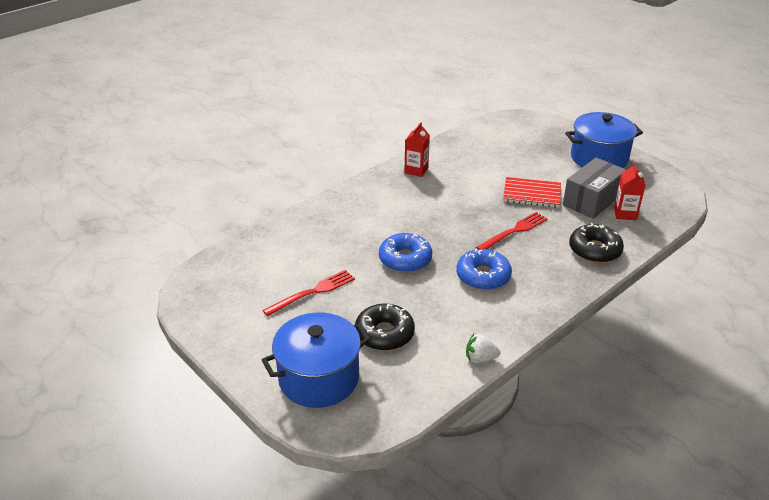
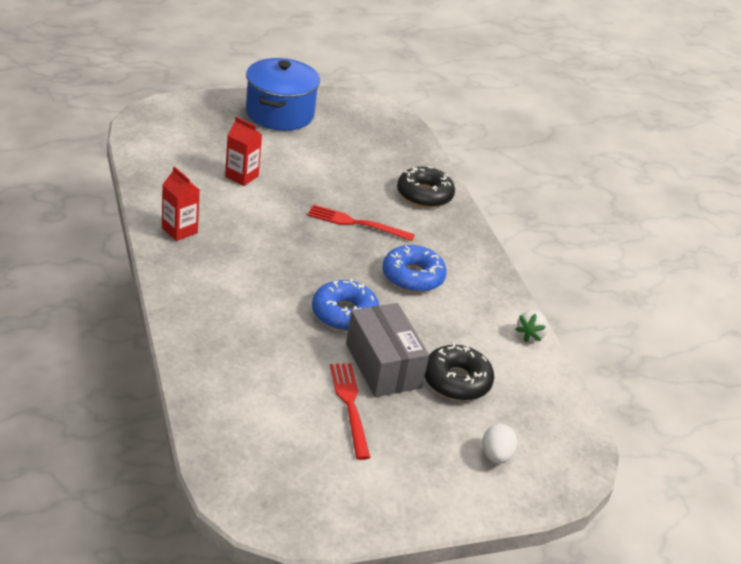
camera: 70 degrees left, 0 degrees up
blue pot [262,313,371,408] -> white egg [482,424,517,464]
red fork [476,212,548,249] -> red fork turned 60 degrees counterclockwise [307,205,415,241]
red notebook [503,177,561,208] -> none
grey box [563,158,626,219] -> grey box moved to [346,303,429,397]
red carton [614,163,645,220] -> red carton moved to [225,117,262,186]

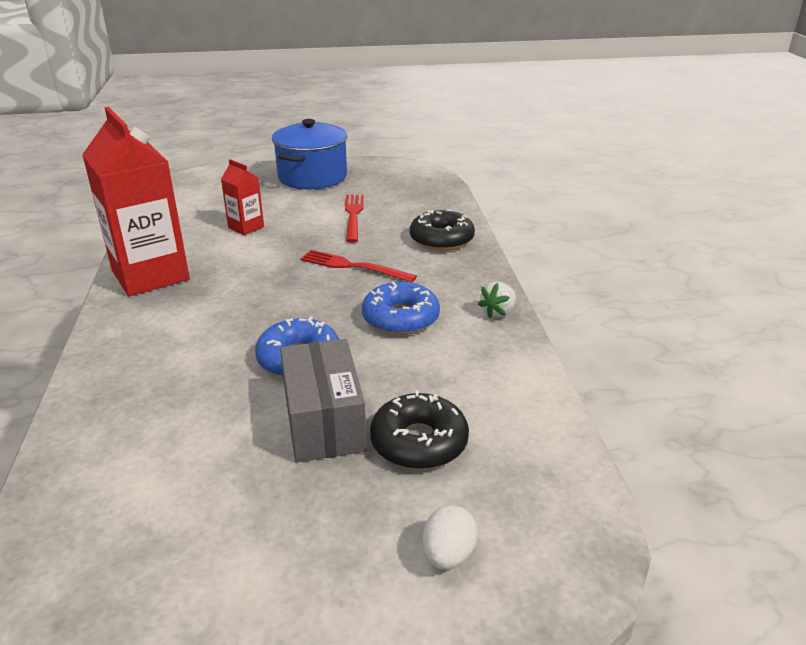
camera: 15 degrees right, 5 degrees down
red carton [162,166,200,241] -> red carton [82,107,190,296], size x2.11
red fork [330,363,370,460] -> red fork moved to [345,195,364,243]
white strawberry [515,311,548,342] -> white strawberry moved to [478,281,516,318]

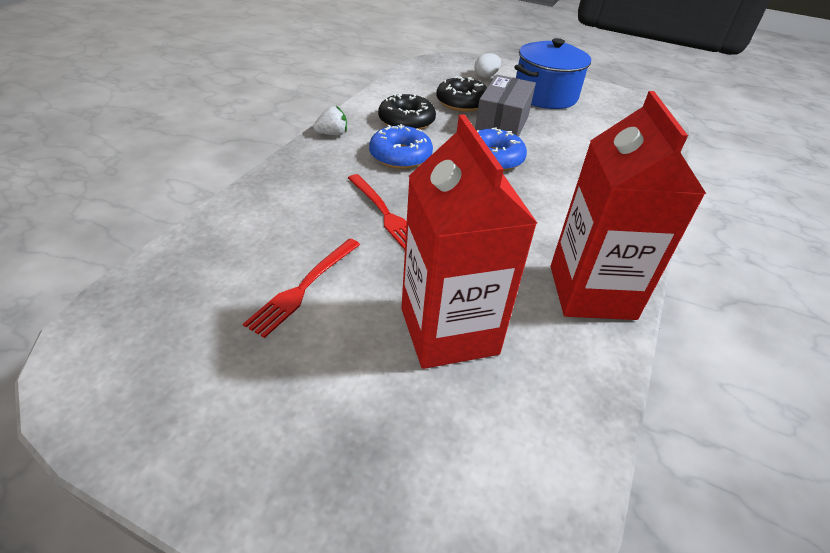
camera: 150 degrees left, 10 degrees up
red carton [221,159,264,235] -> red carton [401,114,537,369], size x2.11
blue pot [272,119,347,190] -> blue pot moved to [514,38,591,109]
black donut [410,209,475,251] -> black donut moved to [378,93,436,130]

